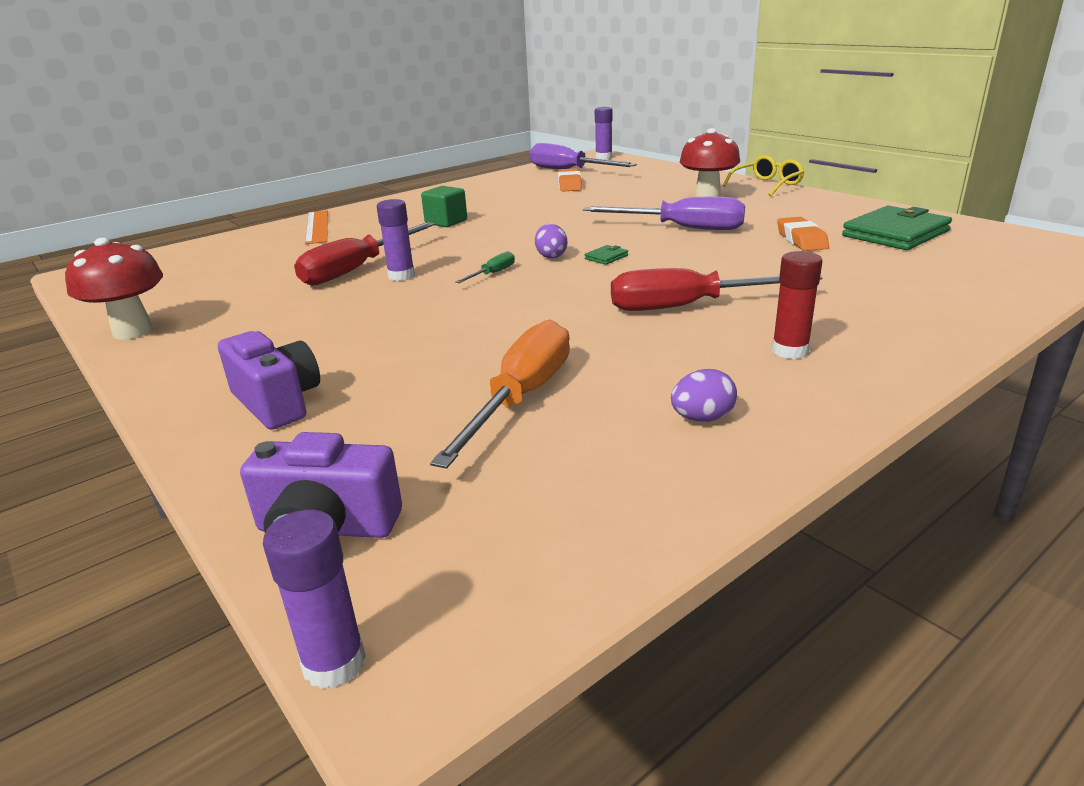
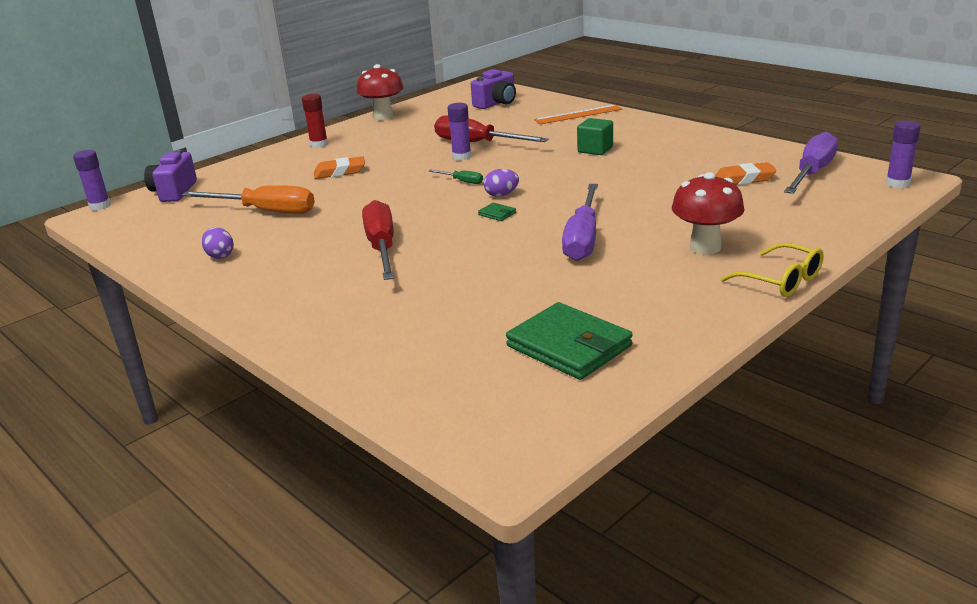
camera: 85 degrees right, 0 degrees up
purple camera [218,331,320,430] -> purple camera moved to [471,69,516,109]
red glue stick [772,251,822,359] -> red glue stick moved to [302,94,328,148]
orange eraser [777,217,829,251] -> orange eraser moved to [314,156,365,179]

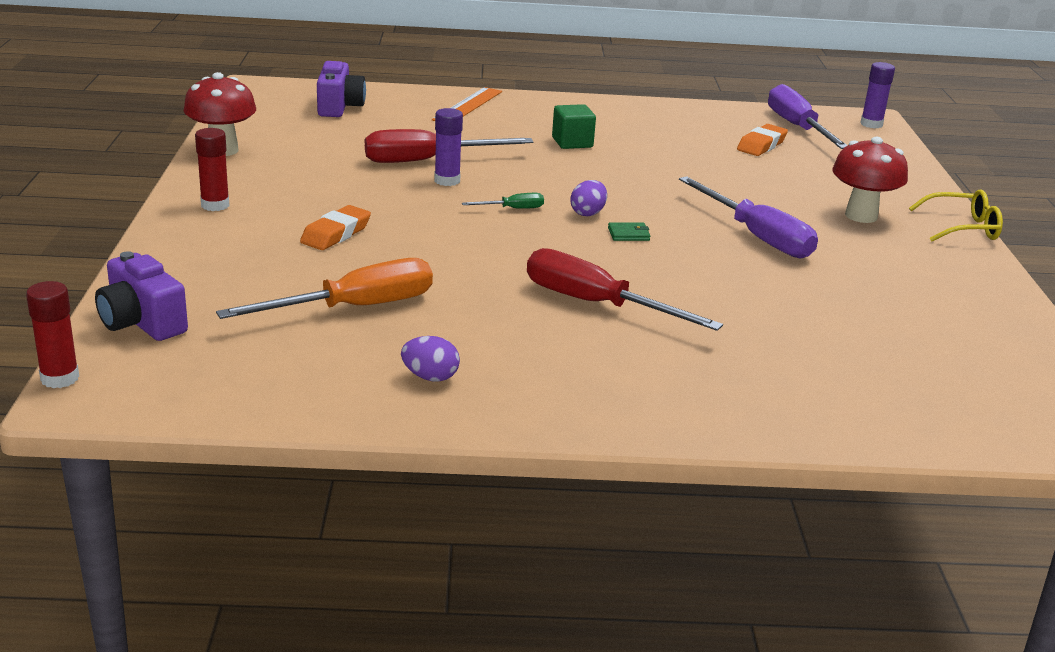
camera: 50 degrees left, 0 degrees up
purple glue stick [73,150,111,211] -> red glue stick [26,281,79,388]
green wallet [506,302,633,380] -> none

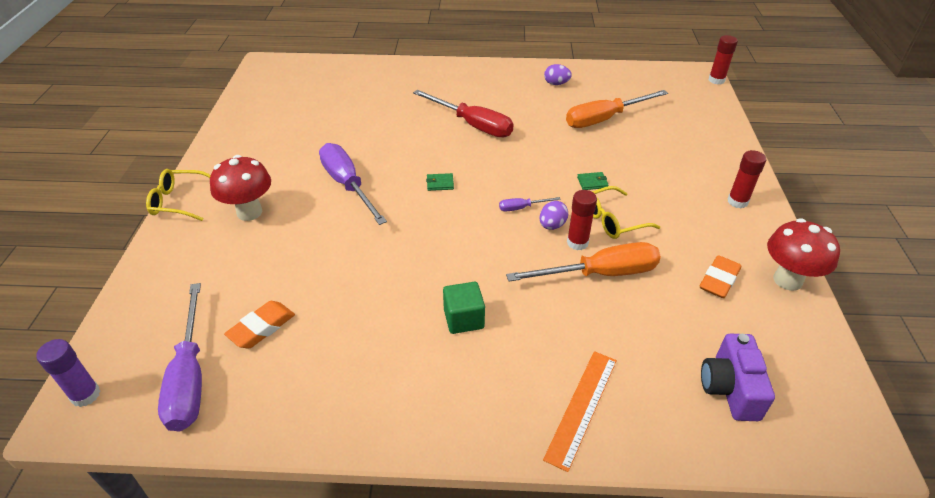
camera: 175 degrees left, 15 degrees up
purple camera [95,251,188,341] -> none
orange eraser [300,205,371,250] -> orange eraser moved to [700,255,741,298]
red screwdriver [365,129,534,163] -> orange screwdriver [506,242,661,282]
purple glue stick [434,108,463,186] -> red glue stick [567,190,597,250]
green screwdriver [462,193,544,209] -> purple screwdriver [499,197,561,211]
purple egg [571,180,607,216] -> purple egg moved to [539,201,568,230]
none -> green wallet [577,172,609,190]
none -> yellow glasses [592,186,660,239]

